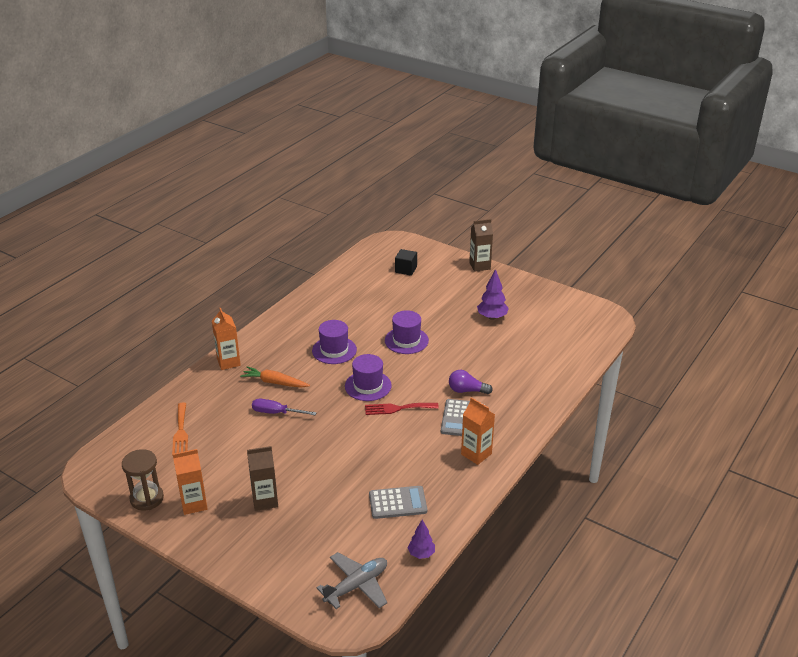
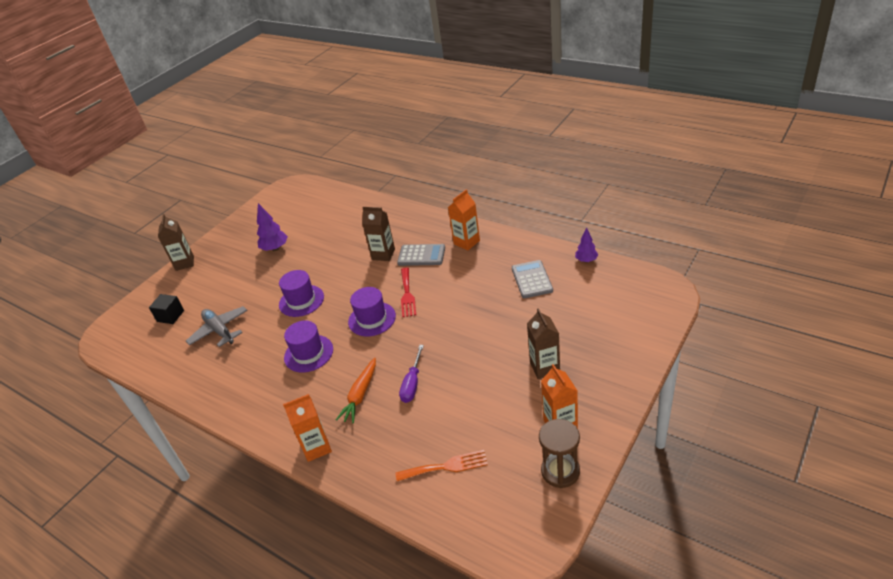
camera: 85 degrees left, 5 degrees up
grey plane [316,552,387,609] -> grey plane moved to [186,306,248,347]
purple light bulb [449,370,493,394] -> brown carton [362,207,395,261]

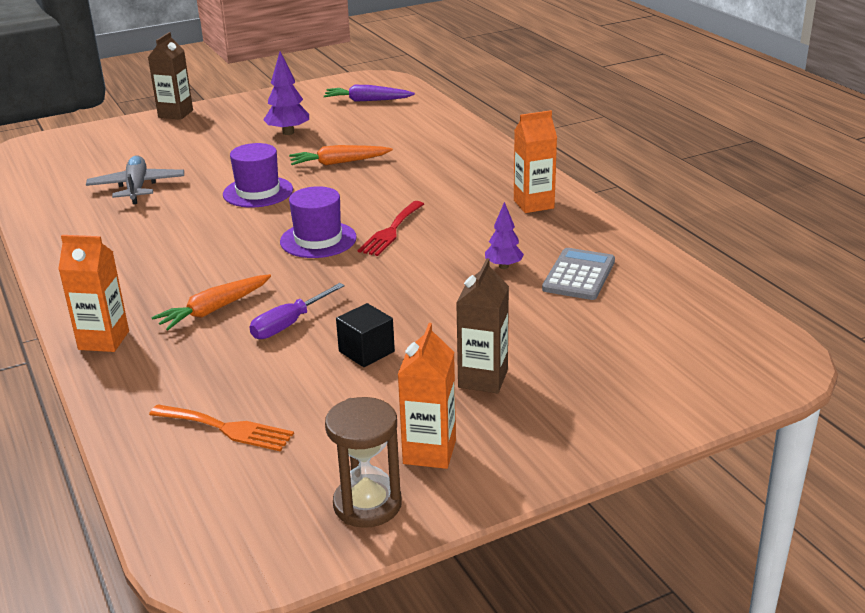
camera: 25 degrees right, 10 degrees down
black cube [149,294,184,324] -> black cube moved to [336,303,395,367]
purple hat [284,321,333,372] -> none
brown carton [362,207,395,261] -> none
grey calculator [397,244,445,266] -> none
purple tree [575,228,598,262] -> purple tree moved to [485,202,524,269]
none -> orange carrot [289,145,393,166]
none -> purple carrot [324,85,415,102]

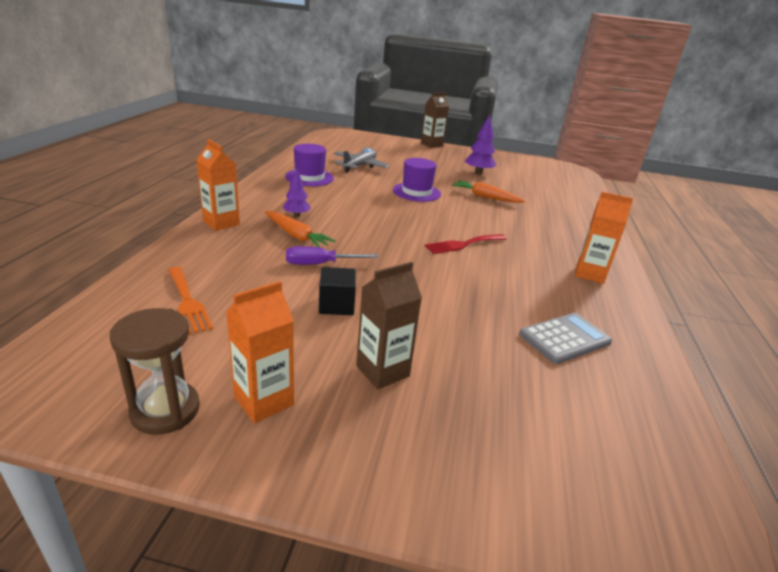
camera: 35 degrees right, 0 degrees up
orange carrot [151,274,271,330] -> orange carrot turned 135 degrees counterclockwise [265,211,336,247]
purple hat [280,186,357,258] -> purple hat moved to [285,144,334,186]
purple carrot [324,85,415,102] -> none
purple tree [485,202,524,269] -> purple tree moved to [283,167,311,217]

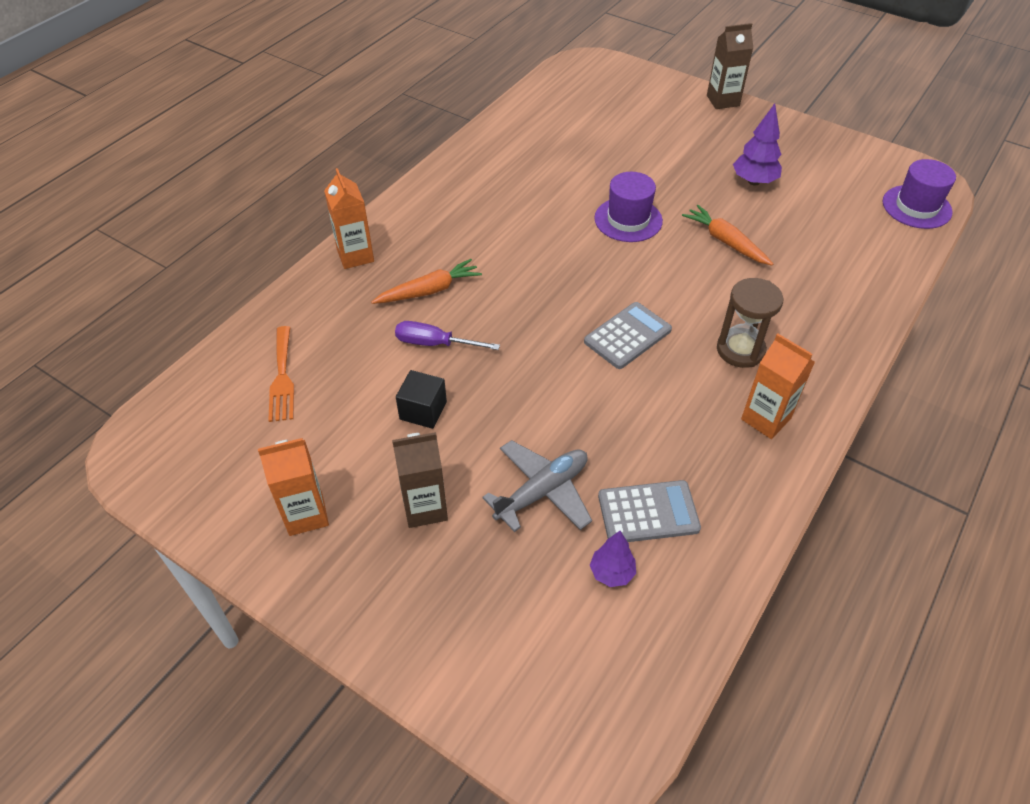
camera: 25 degrees right, 20 degrees up
brown hourglass [110,308,200,435] -> brown hourglass moved to [717,278,784,368]
orange carrot [265,211,336,247] -> orange carrot turned 90 degrees counterclockwise [371,259,482,304]
purple tree [283,167,311,217] -> purple tree moved to [590,531,636,587]
purple hat [285,144,334,186] -> purple hat moved to [883,159,956,229]
grey plane [333,148,390,173] -> grey plane moved to [482,440,592,532]
red fork [425,234,507,254] -> grey calculator [584,302,672,369]

